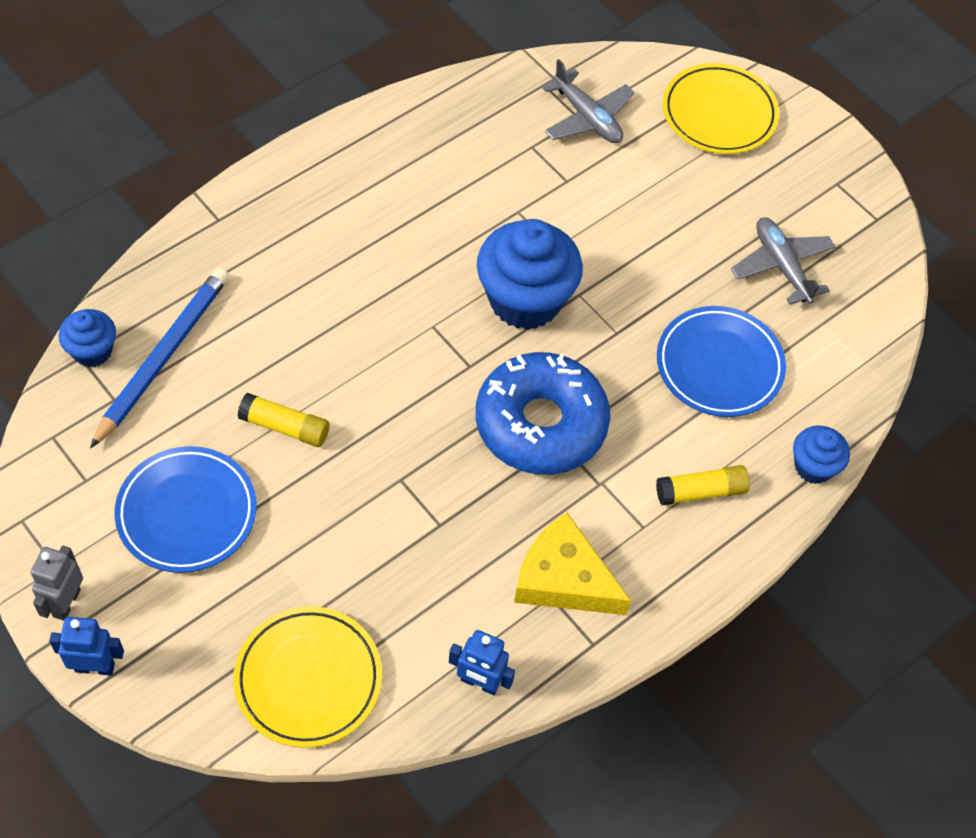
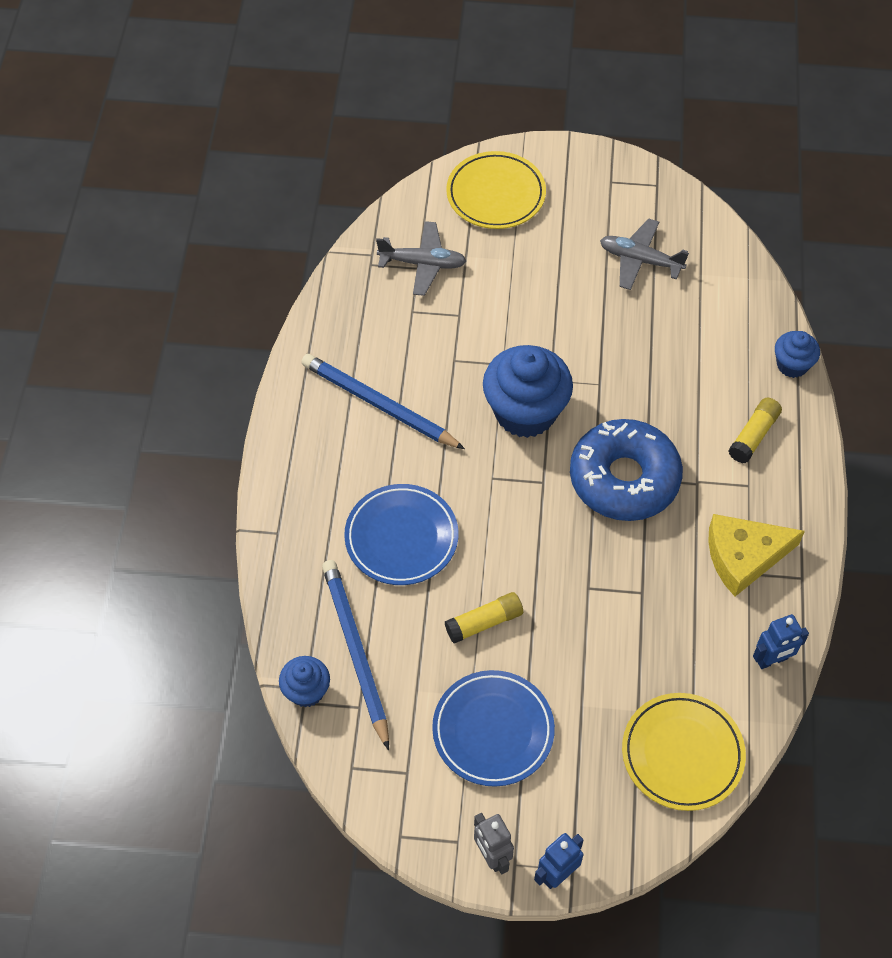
camera: 40 degrees left, 0 degrees up
blue plate [657,306,786,417] -> blue plate moved to [344,484,458,585]
none -> blue pencil [301,354,465,449]

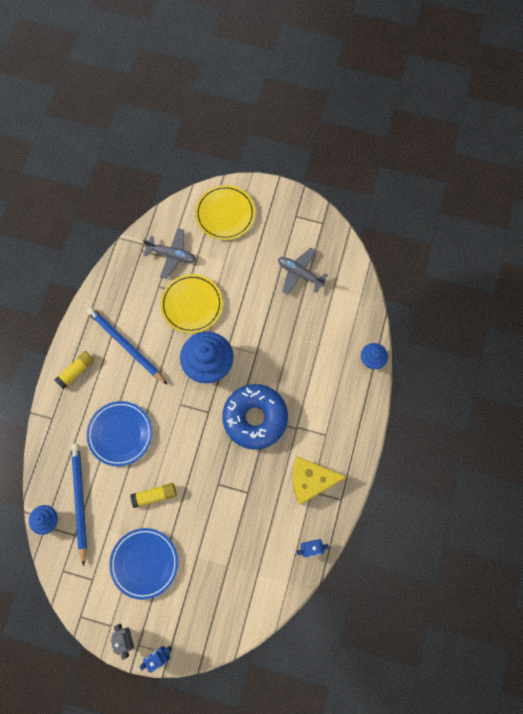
camera: 10 degrees right, 15 degrees up
yellow plate [622,693,746,811] -> yellow plate moved to [160,274,223,333]
yellow glue stick [729,398,782,463] -> yellow glue stick moved to [55,351,94,389]

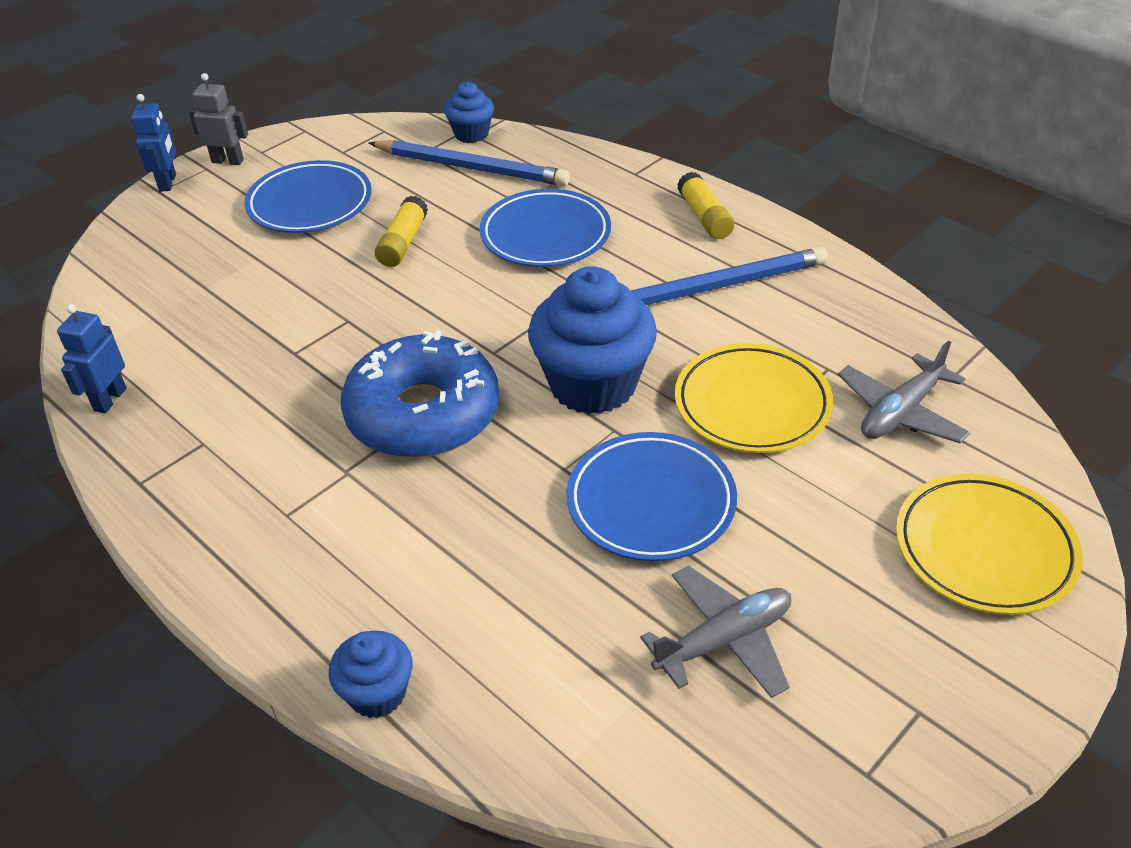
camera: 120 degrees right, 30 degrees down
yellow cheese [293,457,347,505] -> none
none -> blue plate [567,432,737,561]

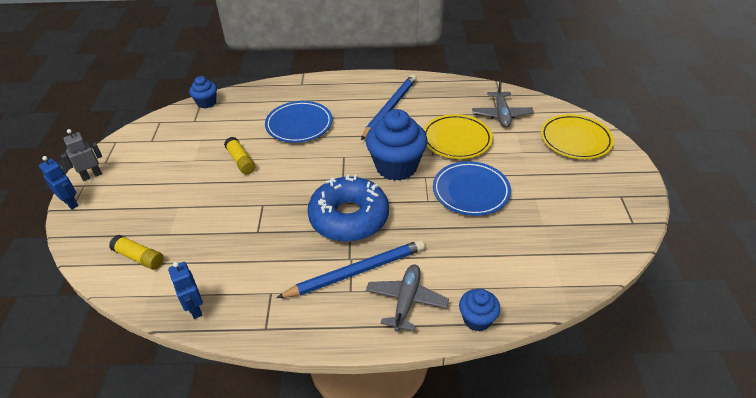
camera: 45 degrees left, 0 degrees up
blue plate [244,160,372,233] -> none
blue pencil [369,140,570,186] -> blue pencil moved to [276,240,425,298]
grey plane [640,566,791,698] -> grey plane moved to [366,265,449,332]
yellow glue stick [677,172,735,239] -> yellow glue stick moved to [109,235,164,270]

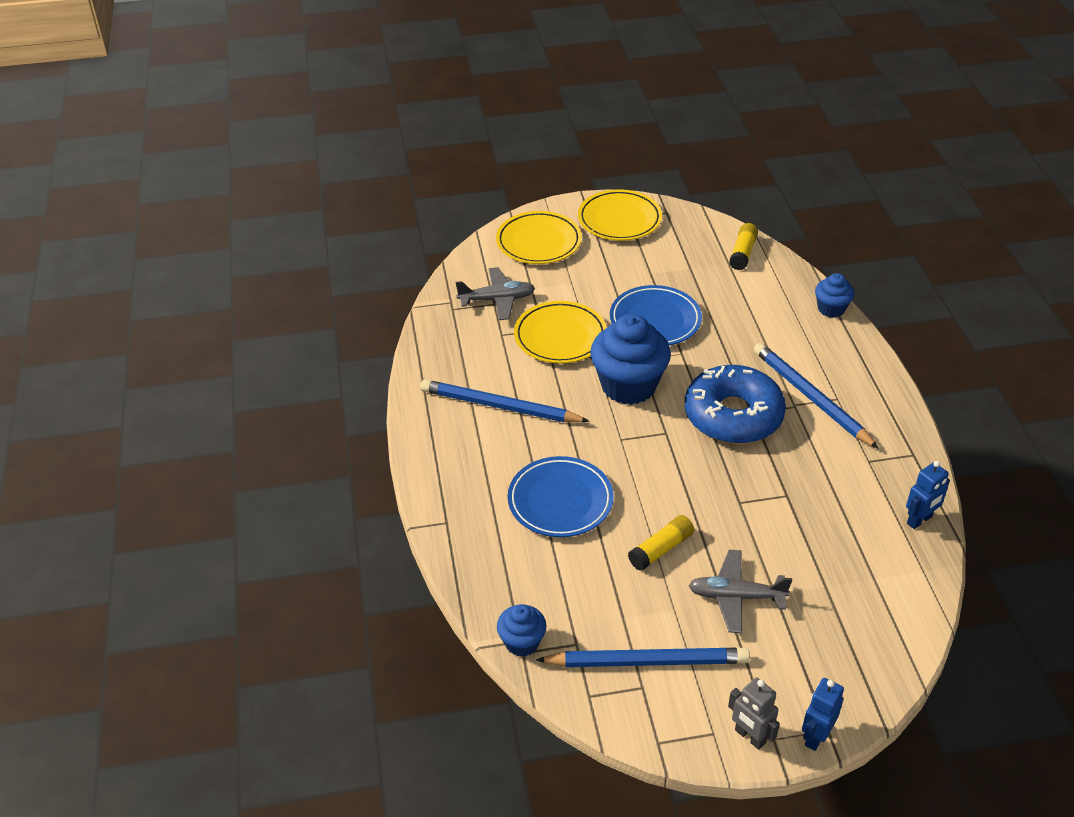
camera: 100 degrees left, 0 degrees up
yellow glue stick [109,235,164,270] -> yellow glue stick moved to [729,223,758,270]
grey plane [366,265,449,332] -> grey plane moved to [688,550,792,633]
none -> blue pencil [536,648,750,667]
none -> yellow plate [578,189,662,241]

